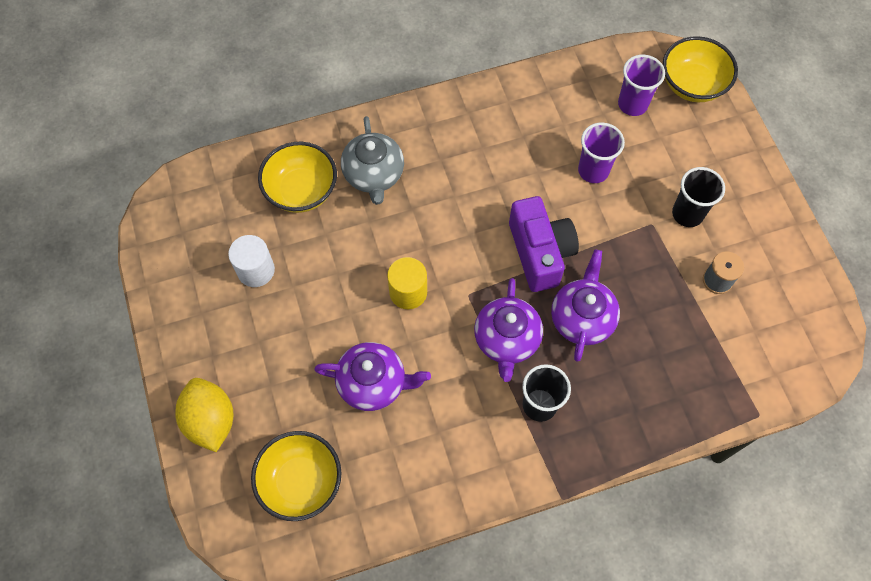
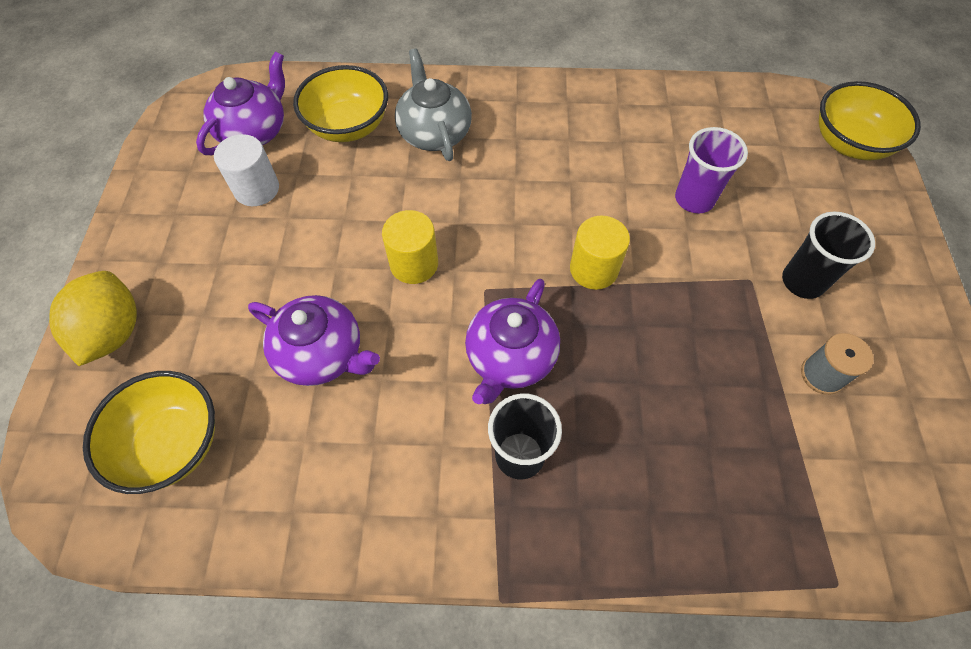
camera: 20 degrees right, 5 degrees down
grey teapot [341,116,404,205] -> grey teapot turned 150 degrees clockwise [395,49,472,161]
purple camera [509,196,579,292] -> yellow cylinder [570,216,630,290]
purple teapot [551,249,620,362] -> purple teapot moved to [196,52,285,155]
purple cup [618,55,665,116] -> none

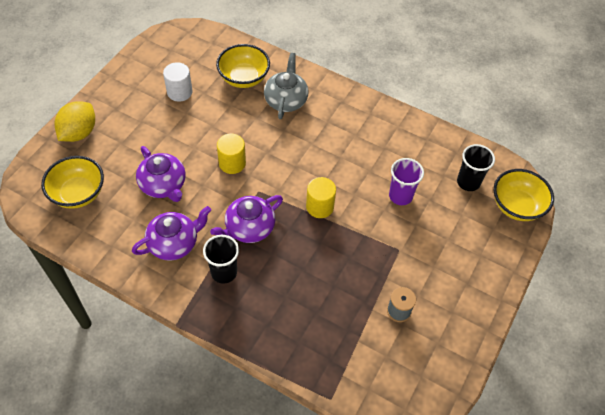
camera: 25 degrees right, 5 degrees down
purple teapot [196,52,285,155] -> purple teapot moved to [132,206,211,261]
black cup [782,211,875,299] -> black cup moved to [457,144,495,191]

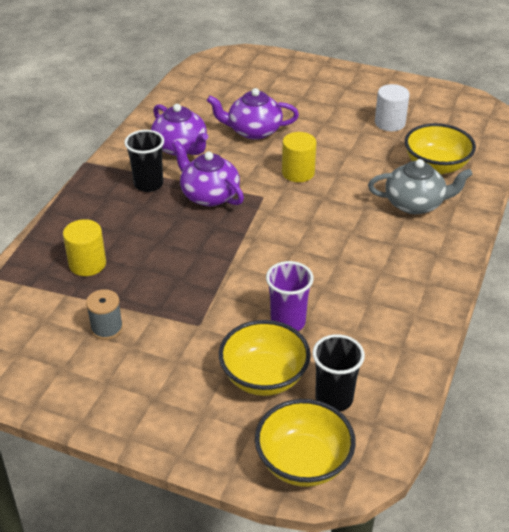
camera: 85 degrees right, 15 degrees down
yellow bowl [41,156,104,209] -> yellow bowl moved to [219,320,311,396]
yellow lemon [55,101,95,142] -> none
purple teapot [136,146,186,202] -> purple teapot turned 45 degrees clockwise [207,88,299,140]
yellow cylinder [306,177,336,218] -> yellow cylinder moved to [63,219,106,276]

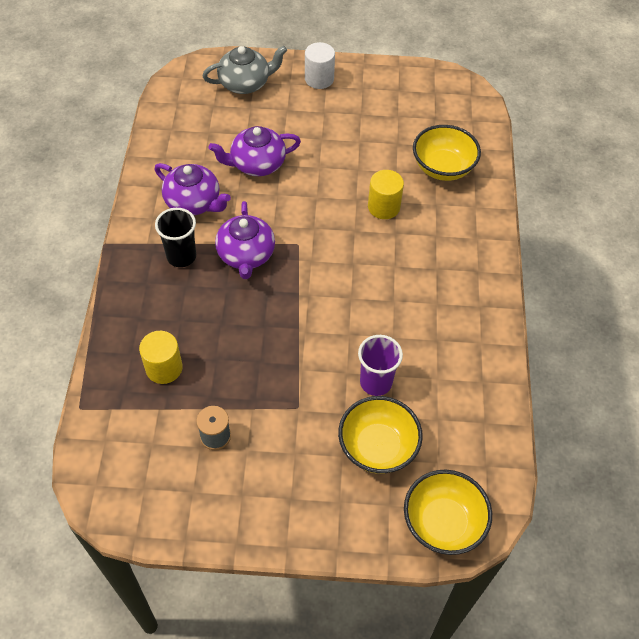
camera: 20 degrees left, 15 degrees up
purple teapot [172,140,244,206] -> purple teapot turned 120 degrees counterclockwise [215,201,275,279]
yellow cylinder [282,132,317,182] -> yellow cylinder moved to [368,170,404,219]
black cup [312,334,365,411] -> none
grey teapot [368,159,473,214] -> grey teapot moved to [203,46,287,94]
white cylinder [375,84,410,131] -> white cylinder moved to [305,42,335,89]

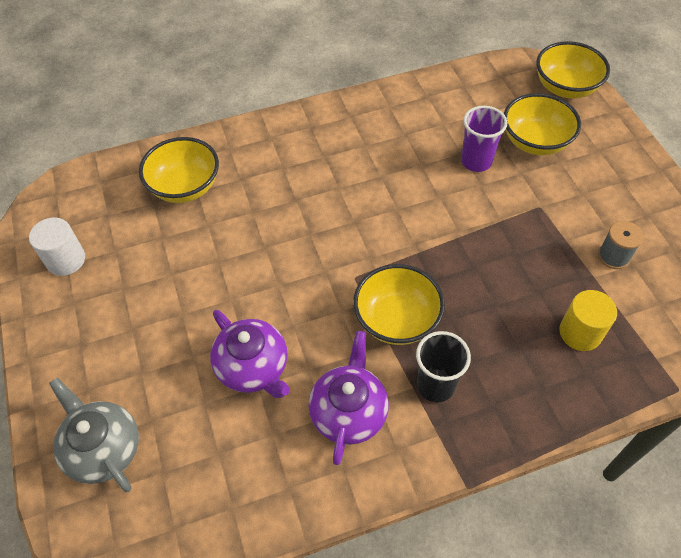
camera: 110 degrees left, 0 degrees up
purple teapot [215,201,275,279] -> yellow bowl [353,264,445,345]
white cylinder [305,42,335,89] -> white cylinder moved to [29,217,85,276]
yellow cylinder [368,170,404,219] -> none

